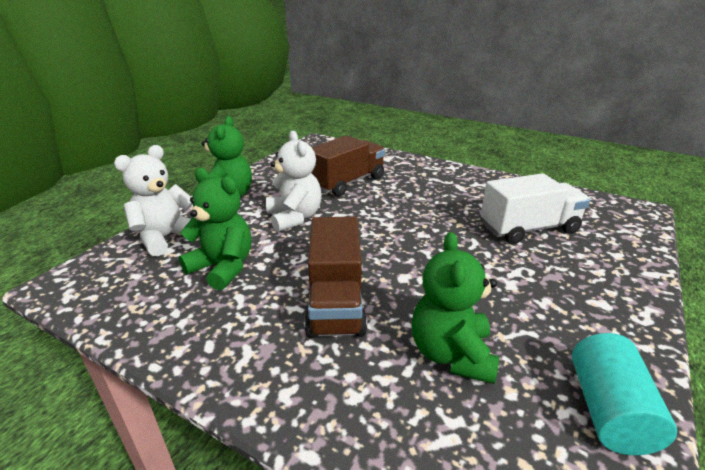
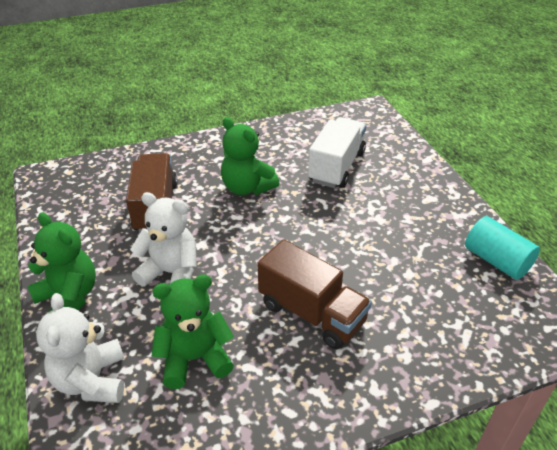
camera: 50 degrees left, 10 degrees up
green teddy bear [412,232,499,384] -> green teddy bear moved to [221,117,280,195]

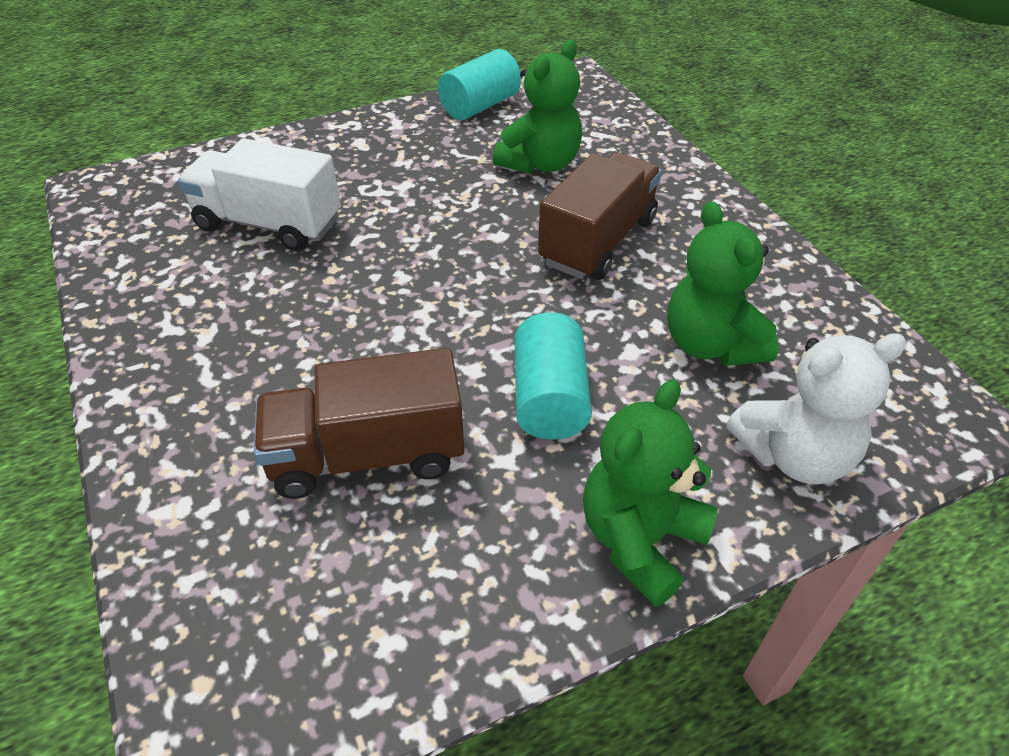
camera: 95 degrees left, 5 degrees up
white teddy bear [130,192,197,287] -> turquoise cylinder [514,312,592,440]
green teddy bear [221,117,280,195] -> green teddy bear moved to [493,40,582,174]

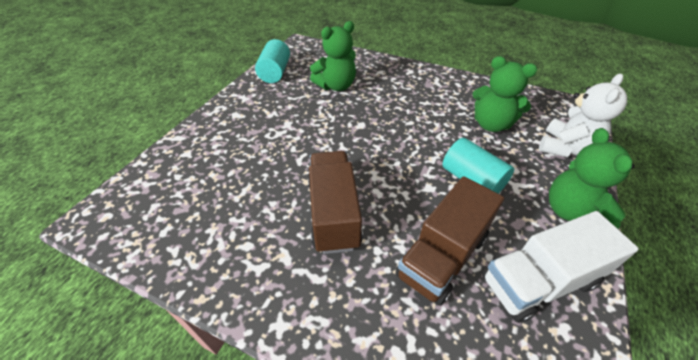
camera: 40 degrees left, 0 degrees up
white truck [177,138,341,251] -> white truck moved to [483,211,639,323]
green teddy bear [493,40,582,174] -> green teddy bear turned 60 degrees clockwise [310,21,356,91]
brown truck [538,152,662,280] -> brown truck moved to [308,151,363,254]

